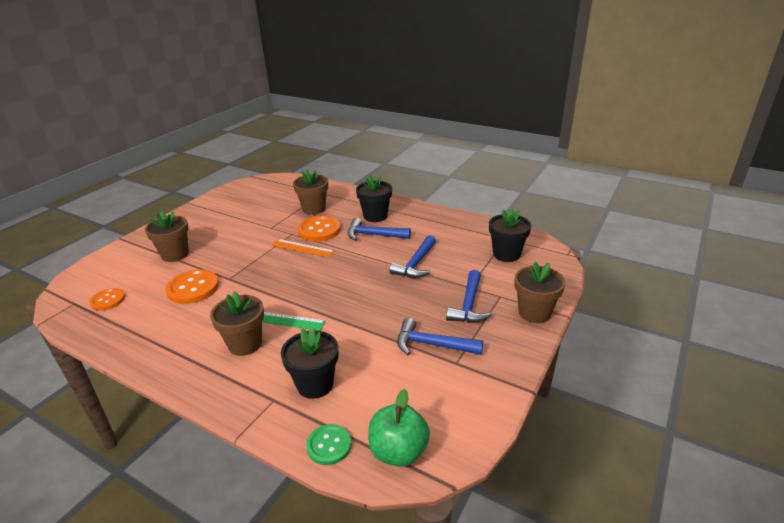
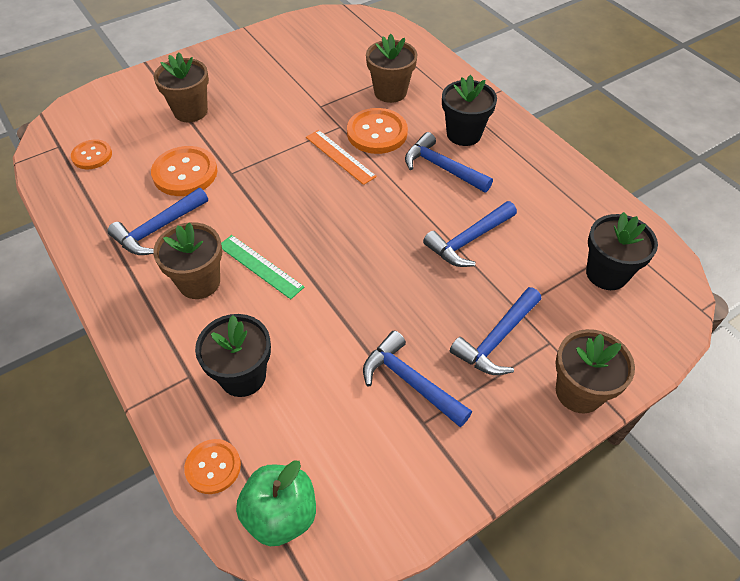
camera: 25 degrees right, 20 degrees up
green button [306,424,352,465] -> orange button [184,439,241,494]
none -> blue hammer [107,188,208,255]

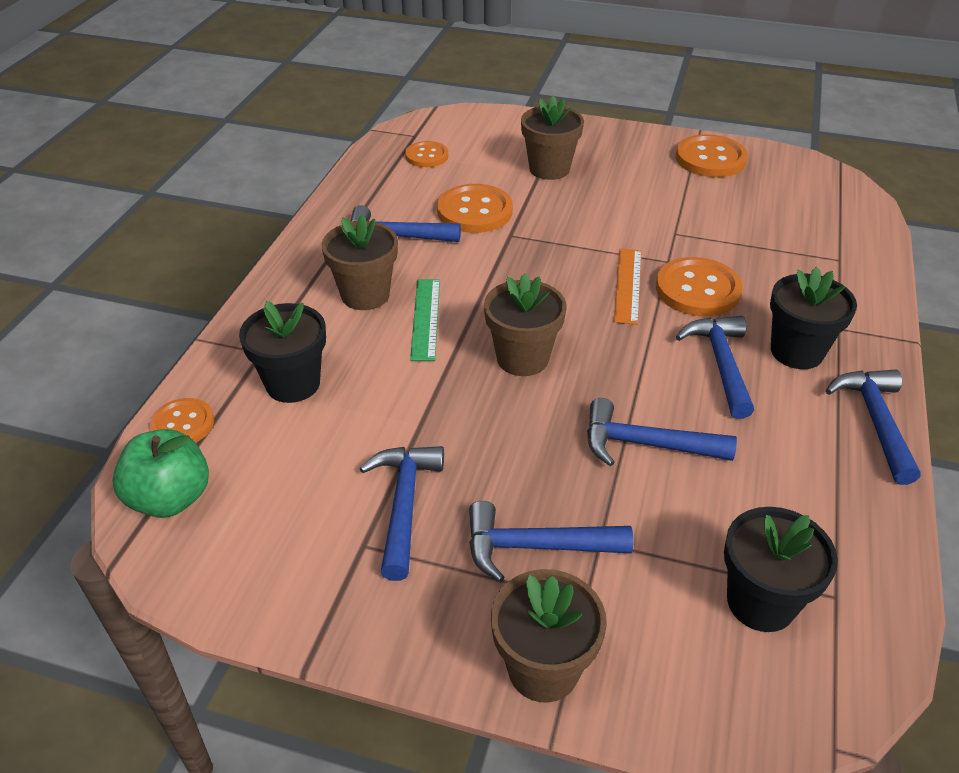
camera: 50 degrees right, 10 degrees down
brown flower pot [366,34,418,103] -> brown flower pot moved to [484,273,567,376]
none -> orange button [675,134,748,177]
none -> blue hammer [826,369,921,485]

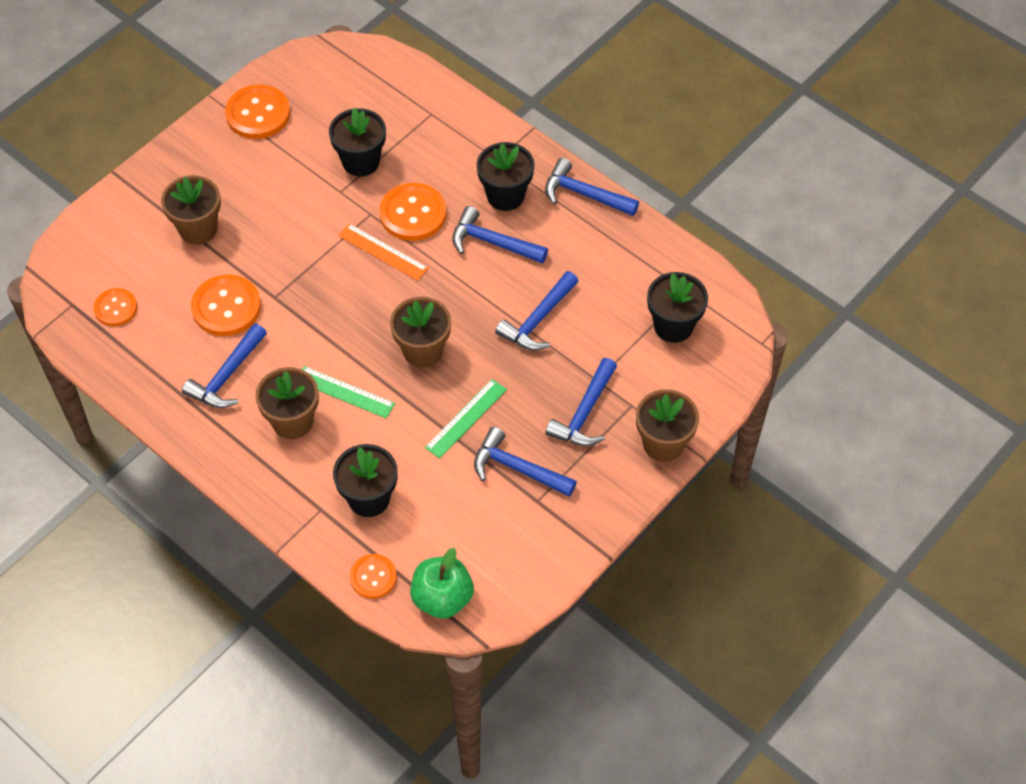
camera: 65 degrees left, 15 degrees up
none -> black flower pot [329,107,386,177]
none -> green ruler [425,379,507,459]

